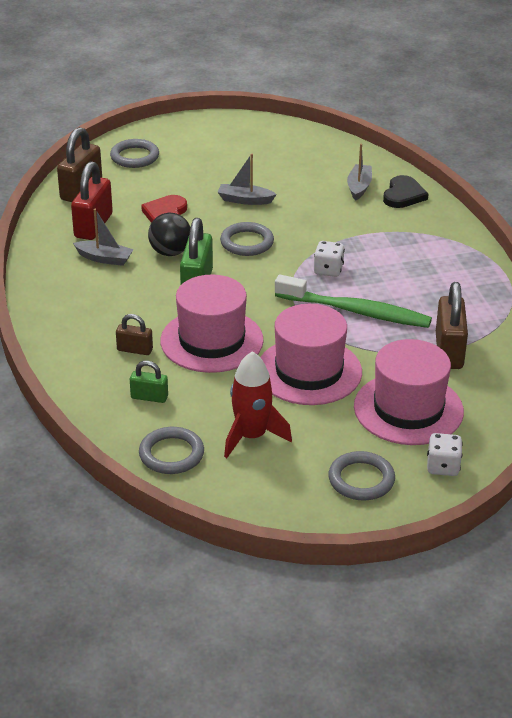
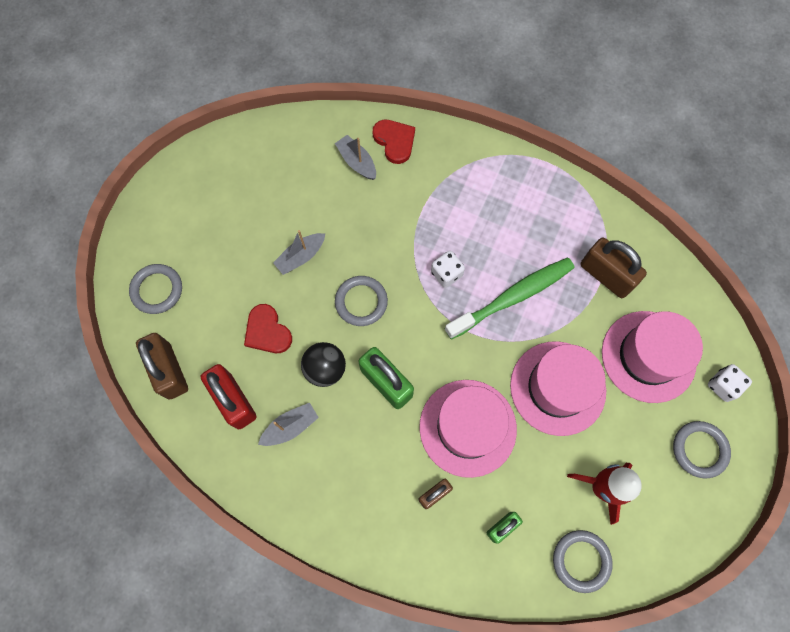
camera: 50 degrees left, 35 degrees up
black heart [383,175,428,208] -> red heart [373,120,415,164]

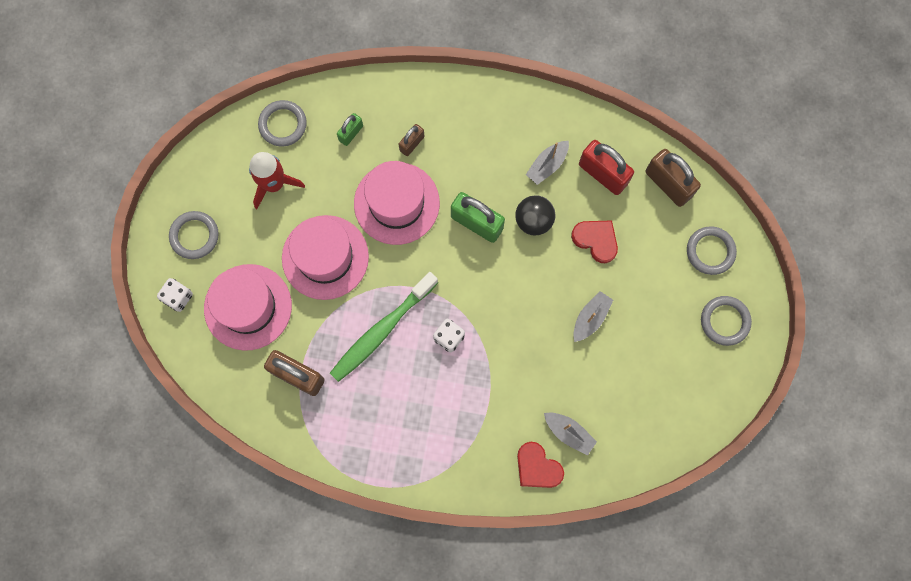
camera: 165 degrees right, 5 degrees up
grey ring [335,276,388,326] -> grey ring moved to [701,296,752,346]

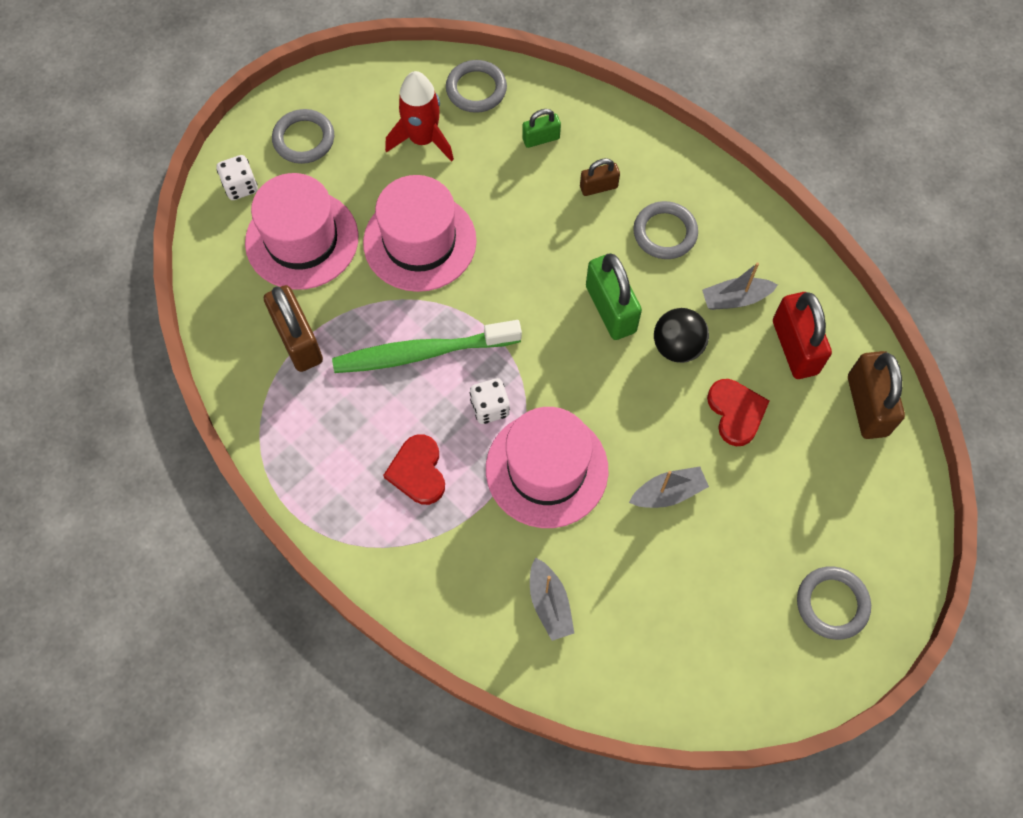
camera: 35 degrees right, 10 degrees down
pink hat [354,161,440,245] -> pink hat moved to [486,407,609,528]
red heart [517,442,564,488] -> red heart moved to [383,434,445,505]
grey ring [687,227,737,275] -> grey ring moved to [633,201,698,259]

